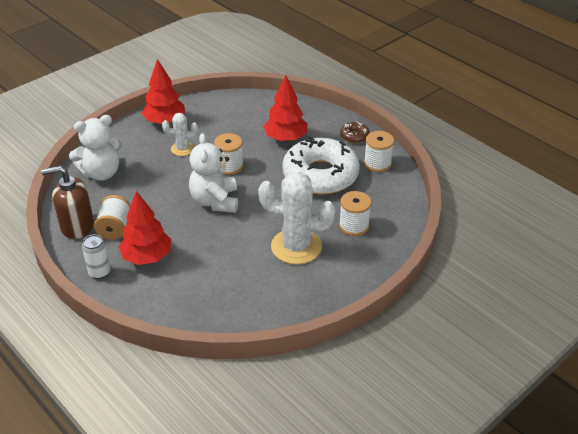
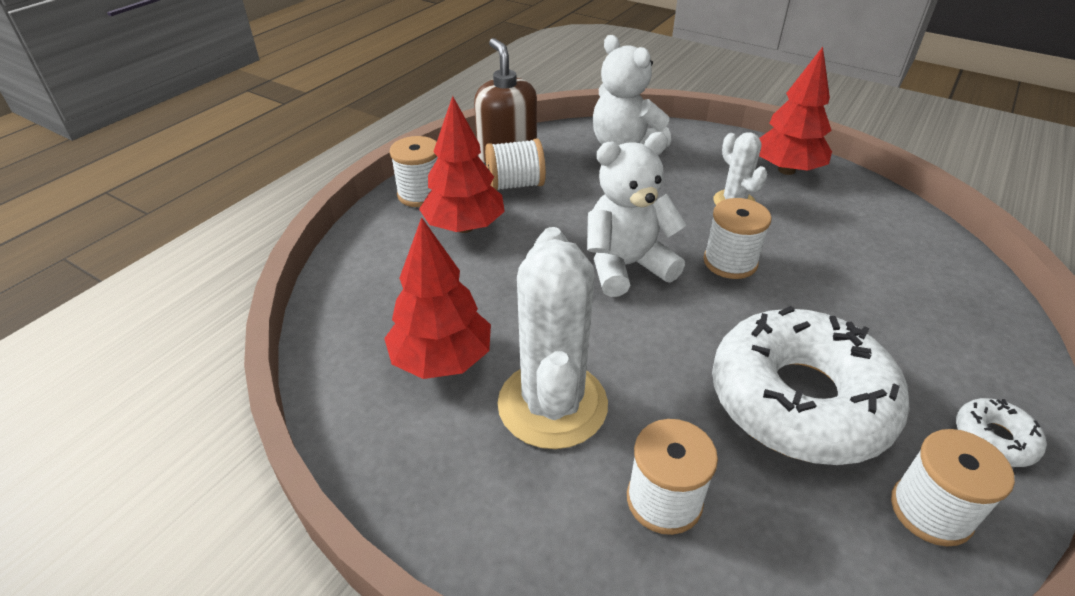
camera: 75 degrees right, 0 degrees up
white can [82,235,110,279] -> white spool [390,136,438,207]
red tree [263,75,308,142] -> red tree moved to [384,217,491,379]
brown donut [340,122,370,143] -> white donut [956,398,1046,467]

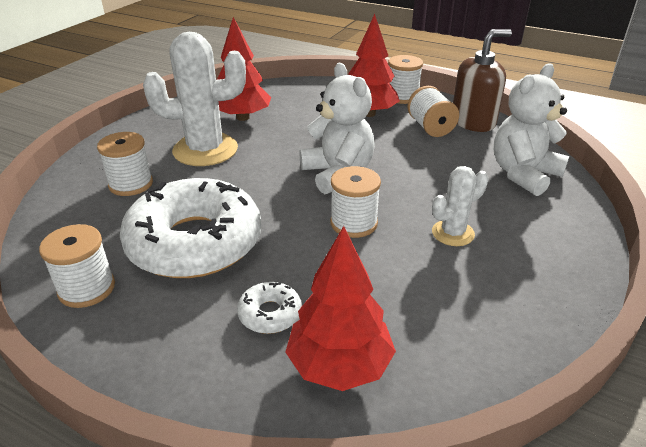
camera: 85 degrees right, 5 degrees down
red tree [759,47,832,175] -> red tree moved to [285,226,396,391]
white donut [956,398,1046,467] -> white donut moved to [237,282,302,334]

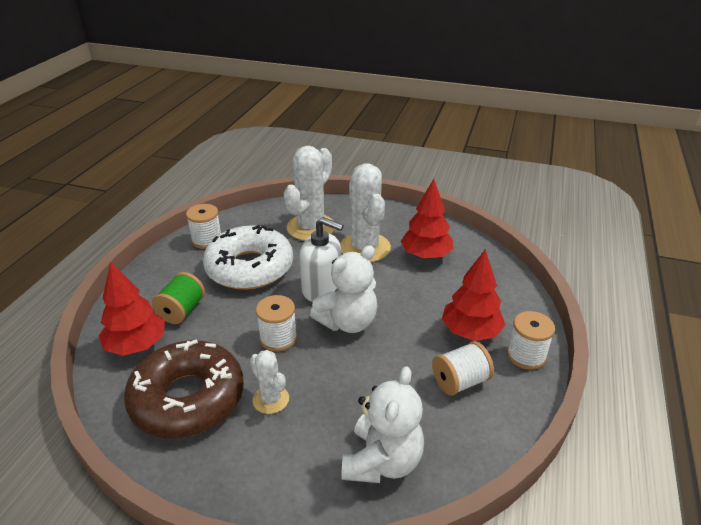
camera: 80 degrees right, 0 degrees up
white spool [97,132,153,196] -> white cactus [283,146,335,241]
white donut [237,282,302,334] -> green spool [152,272,205,324]
brown soap dispenser [453,29,512,132] -> none
white teddy bear [494,63,569,196] -> white teddy bear turned 75 degrees clockwise [341,366,424,483]
none -> brown donut [124,339,244,438]
none -> white soap dispenser [300,217,344,302]

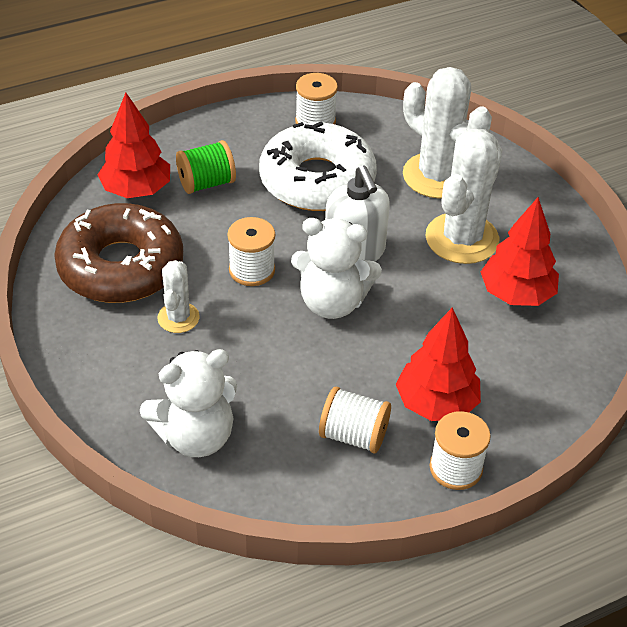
camera: 45 degrees right, 10 degrees up
white cactus [283,146,335,241] -> white cactus turned 60 degrees clockwise [403,67,492,199]

